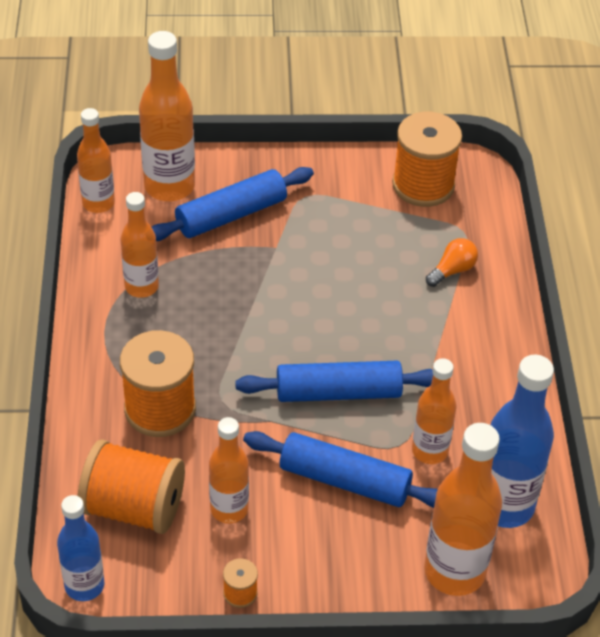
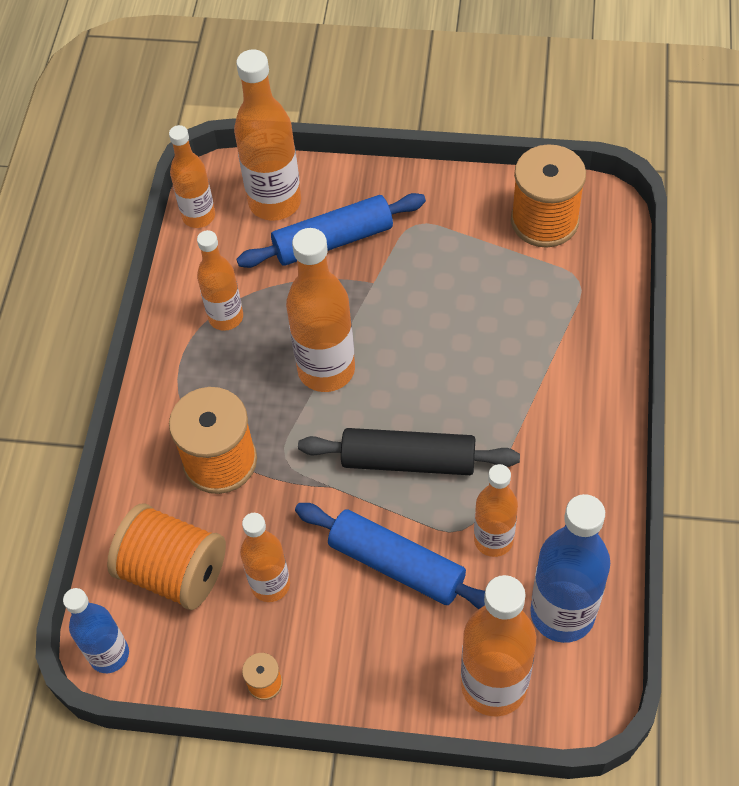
camera: 15 degrees right, 10 degrees up
blue rolling pin [235,361,433,402] -> black rolling pin [298,428,520,475]
orange light bulb [426,238,478,287] -> none
none -> orange bottle [286,228,355,392]

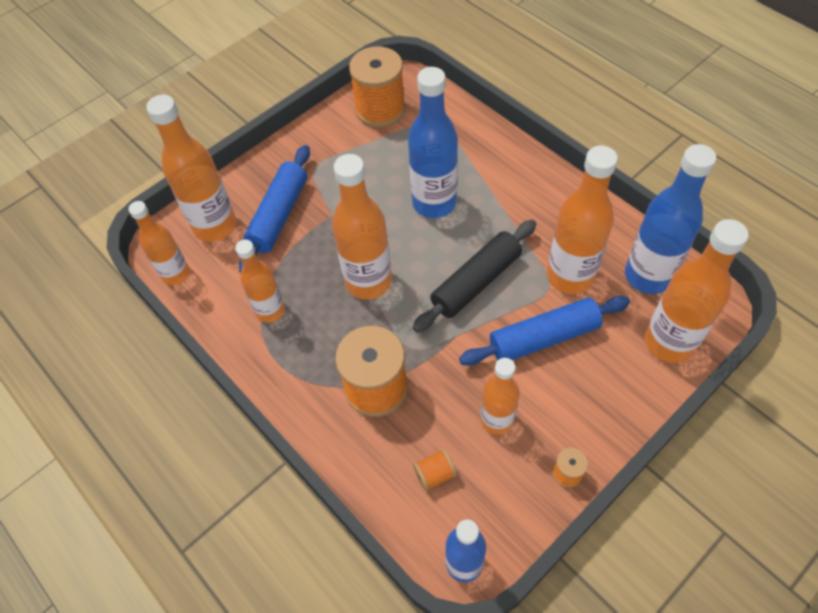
camera: 50 degrees left, 0 degrees up
orange spool [107,503,226,610] -> orange spool [413,449,457,491], size x0.44
orange bottle [474,464,518,557] -> orange bottle [547,145,618,294], size x1.58
none -> blue bottle [408,67,458,218]

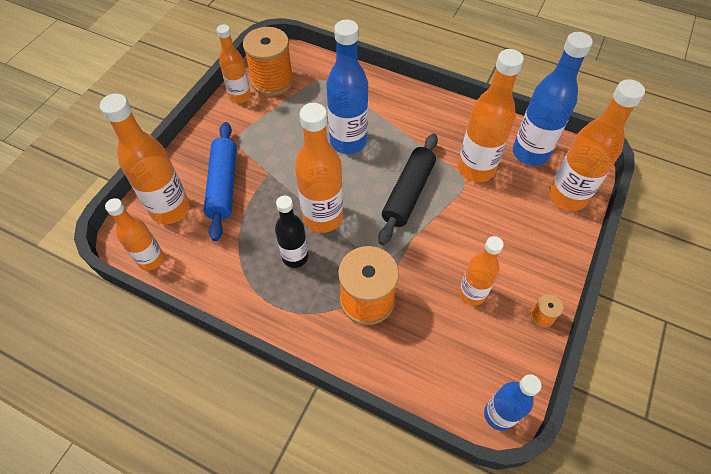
camera: 25 degrees left, 0 degrees up
orange bottle [235,240,285,323] -> orange bottle moved to [217,24,251,103]
orange spool [413,449,457,491] -> none
blue rolling pin [459,296,630,366] -> none
none -> black bottle [275,196,308,268]

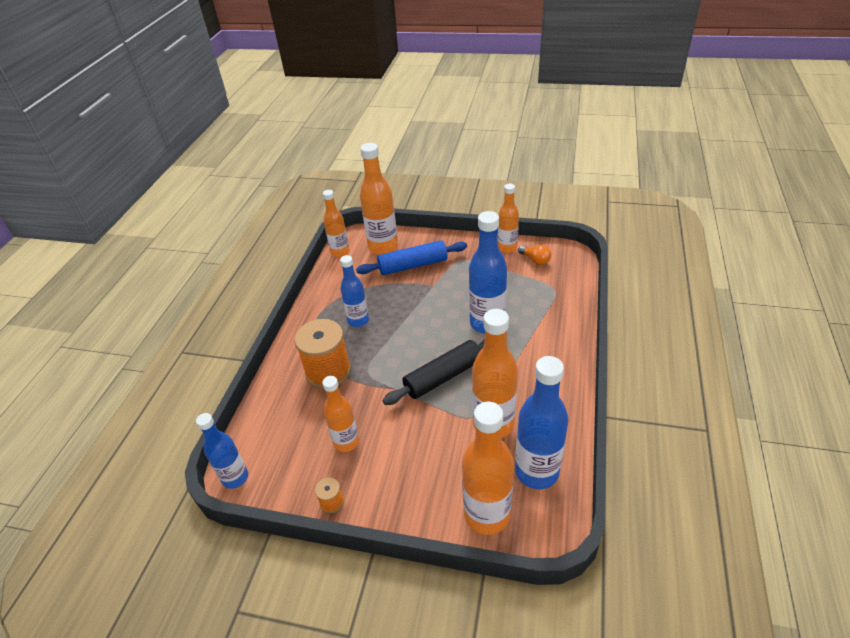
camera: 80 degrees right, 15 degrees down
orange spool [243,27,294,96] -> orange light bulb [518,245,551,265]
black bottle [275,196,308,268] -> blue bottle [340,255,369,327]
orange bottle [295,103,343,233] -> none
black rolling pin [378,133,438,245] -> black rolling pin turned 45 degrees counterclockwise [383,339,485,405]

